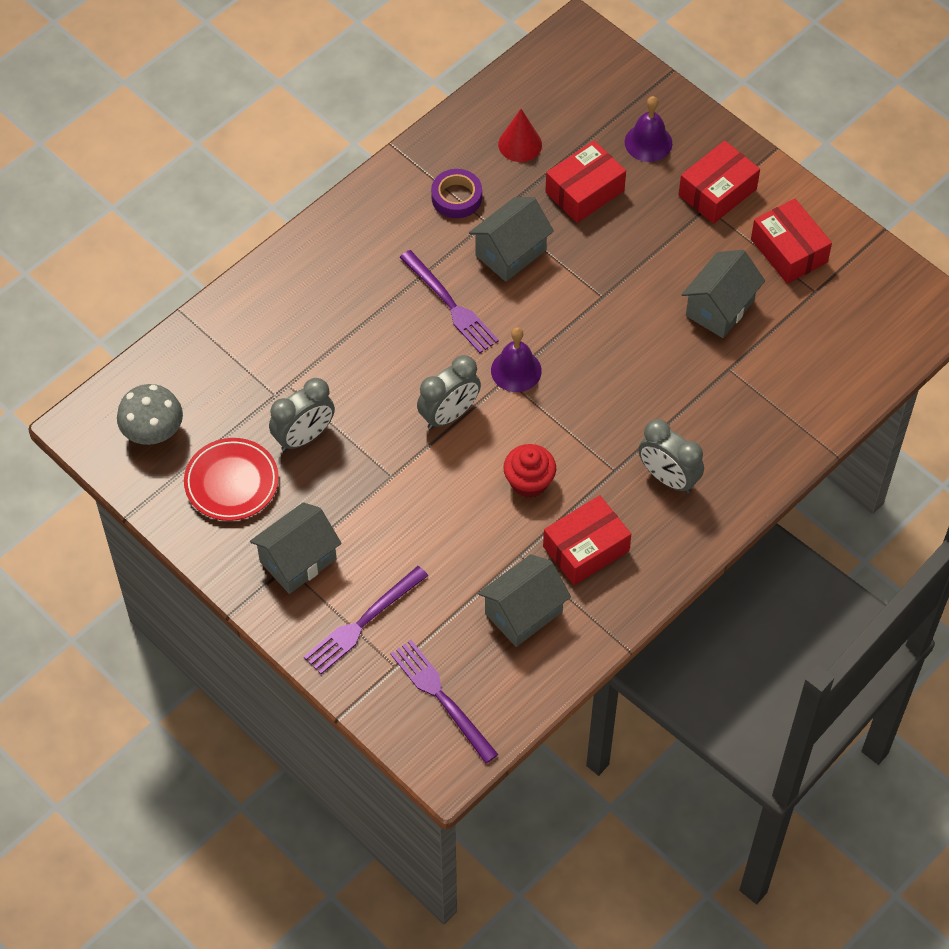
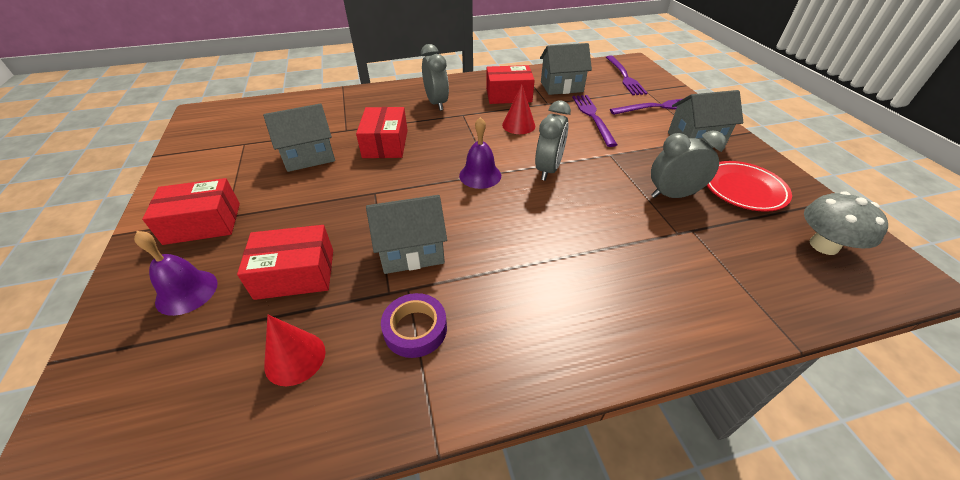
camera: 150 degrees left, 15 degrees down
purple fork [400,250,499,353] -> purple fork moved to [572,95,617,147]
grey clock [417,355,481,429] -> grey clock turned 120 degrees clockwise [535,101,571,181]
red cupcake [503,444,556,498] -> red cone [502,84,535,134]
red box [751,199,832,284] -> red box moved to [356,107,408,158]

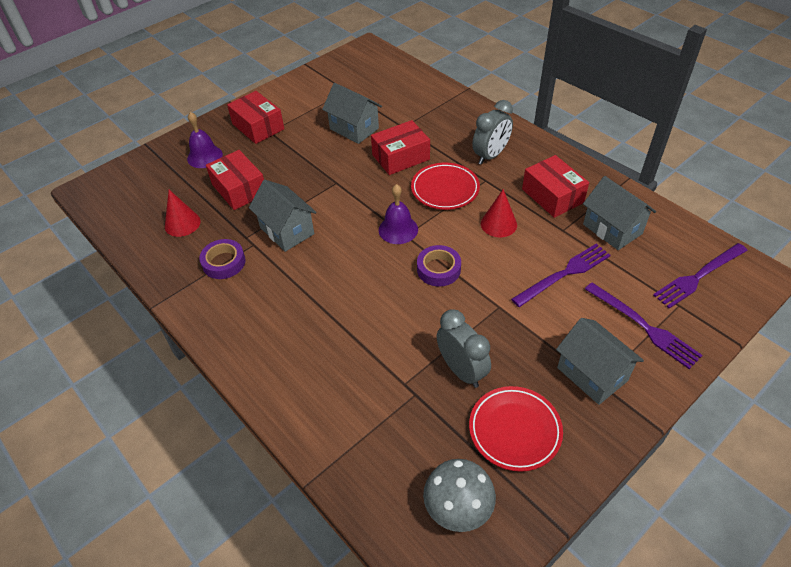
camera: 65 degrees right, 5 degrees up
grey clock [535,101,571,181] -> purple tape [417,245,461,287]
none -> red plate [411,163,480,210]

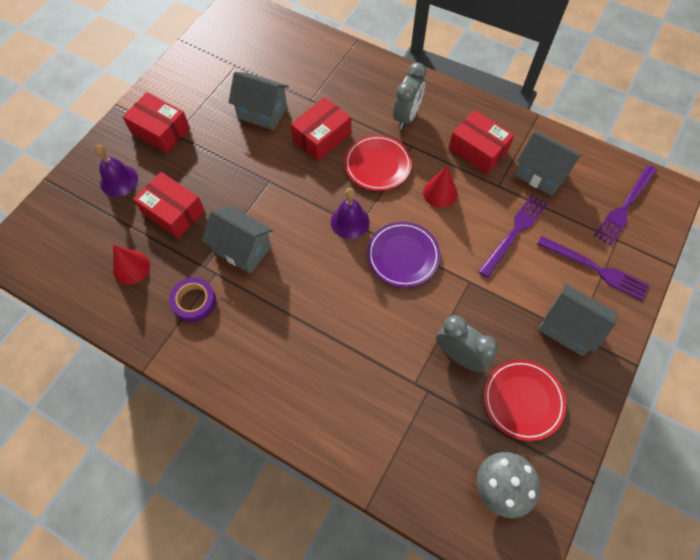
camera: 20 degrees left, 15 degrees up
purple tape [417,245,461,287] -> purple plate [367,222,440,287]

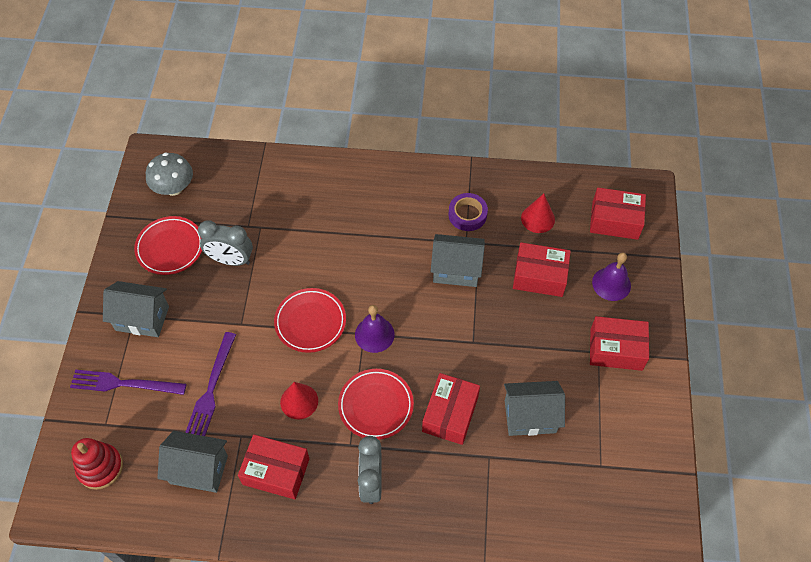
camera: 155 degrees right, 5 degrees down
purple plate [367,222,440,287] -> red plate [274,288,346,353]
purple fork [594,165,657,246] -> red stacking toy [71,438,123,490]
none -> red box [590,188,646,240]

